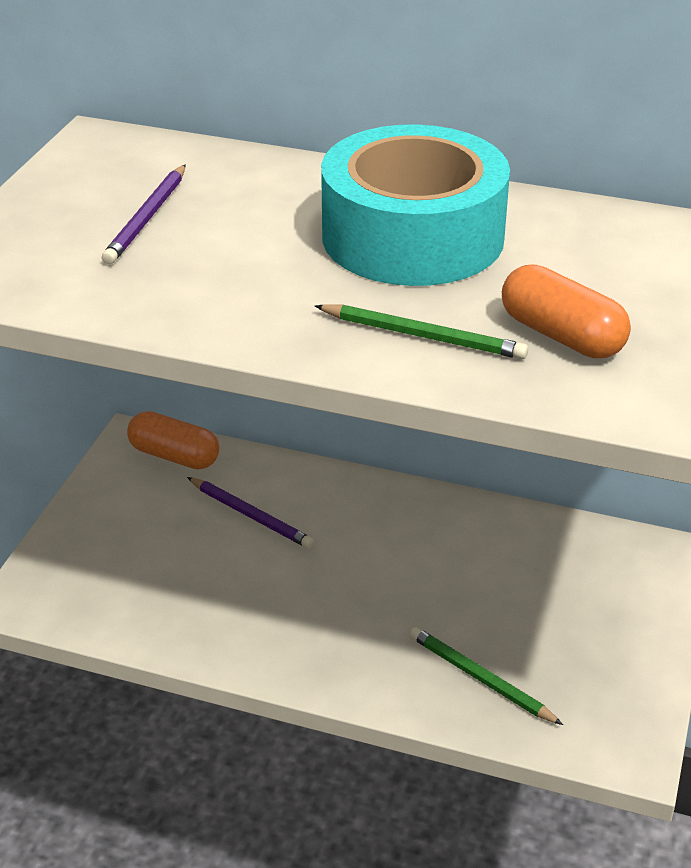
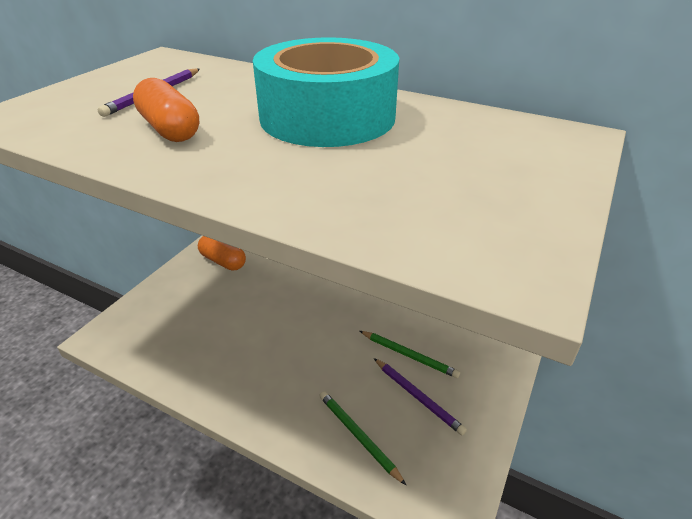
camera: 10 degrees right, 0 degrees up
purple pencil [187,477,314,548] -> purple pencil moved to [374,358,467,435]
green pencil [315,305,528,359] -> green pencil moved to [360,331,460,378]
orange capsule [502,264,631,358] -> orange capsule moved to [133,78,199,142]

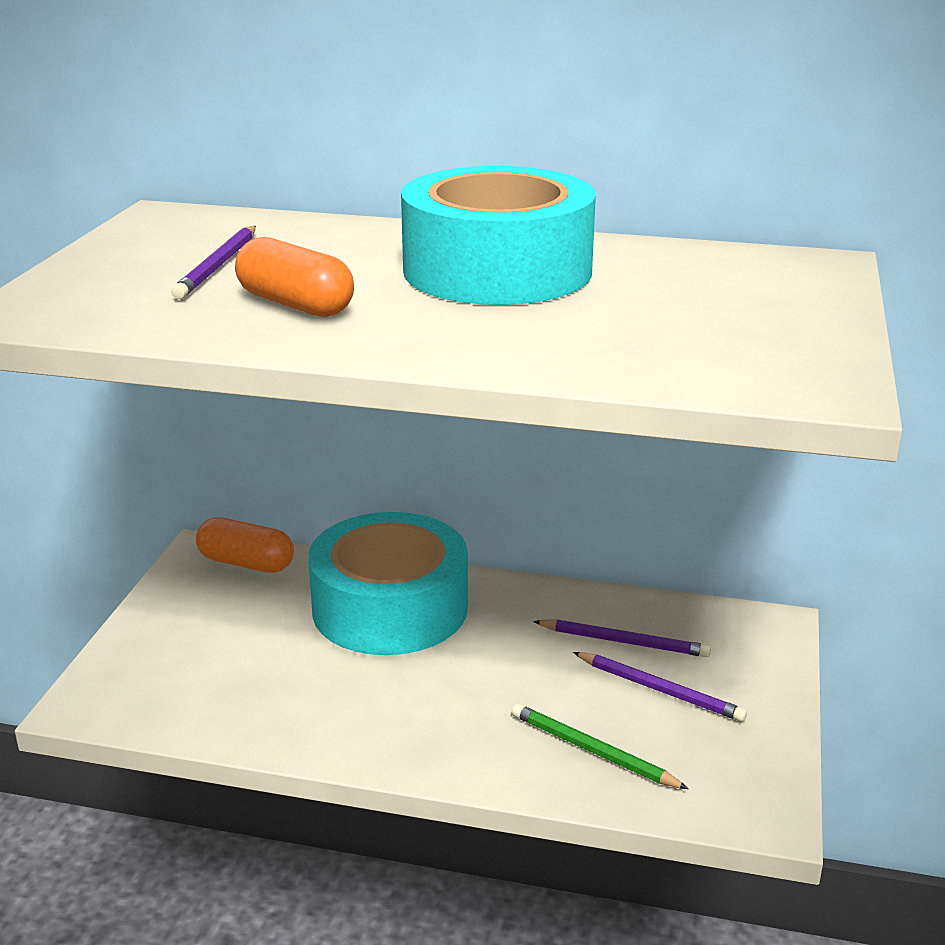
camera: 15 degrees left, 10 degrees down
green pencil [360,331,460,378] -> purple pencil [533,619,711,657]
none -> turquoise tape [308,512,468,655]

